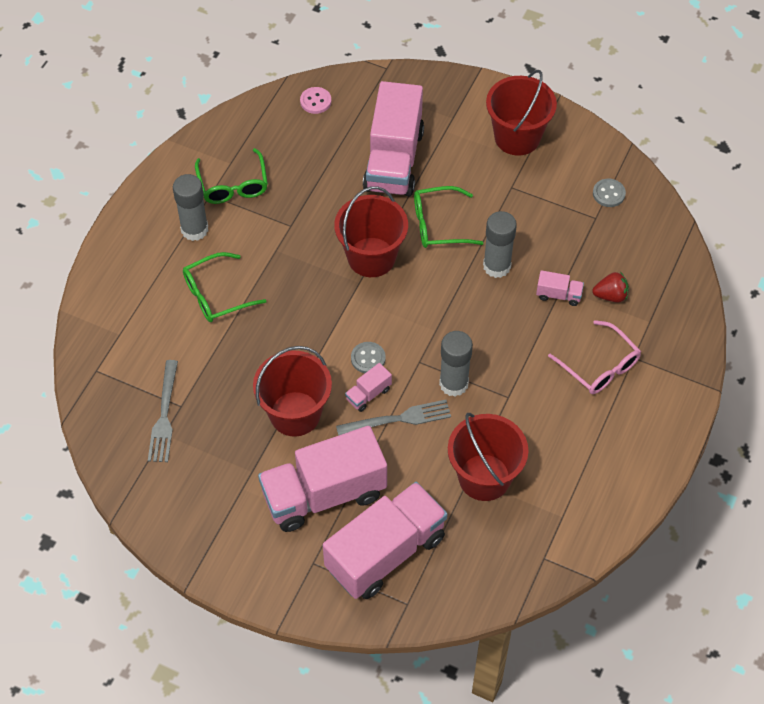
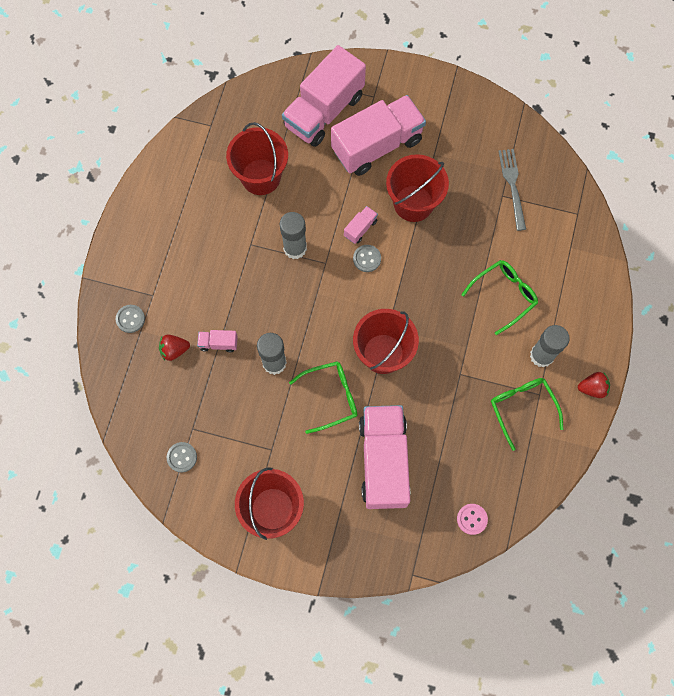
camera: 170 degrees right, 15 degrees up
grey fork [336,400,451,436] -> none
pink glasses [548,320,641,394] -> none
none -> grey button [116,305,145,333]
none -> red strawberry [578,372,610,398]

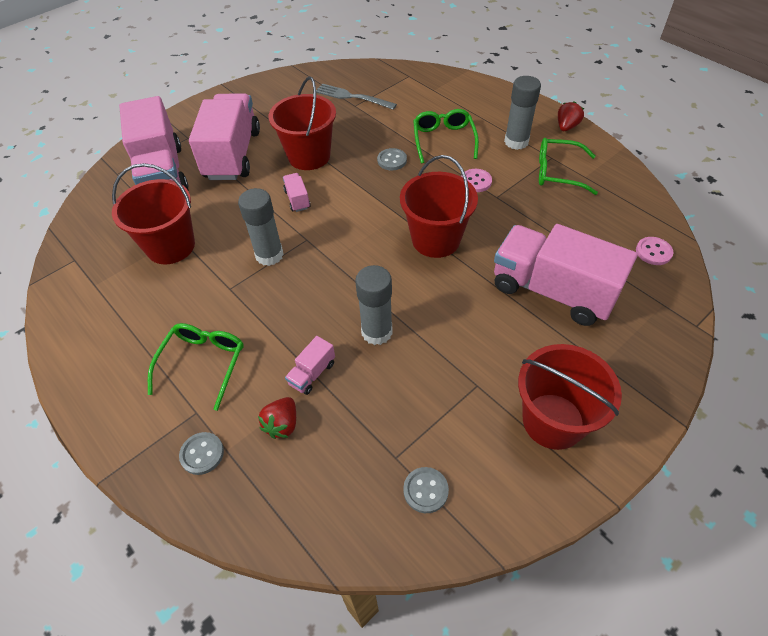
camera: 55 degrees left, 20 degrees down
green glasses [289,361,357,434] -> green glasses moved to [148,323,244,411]
grey button [353,245,381,272] -> grey button moved to [377,148,407,170]
none -> pink button [461,169,492,192]

